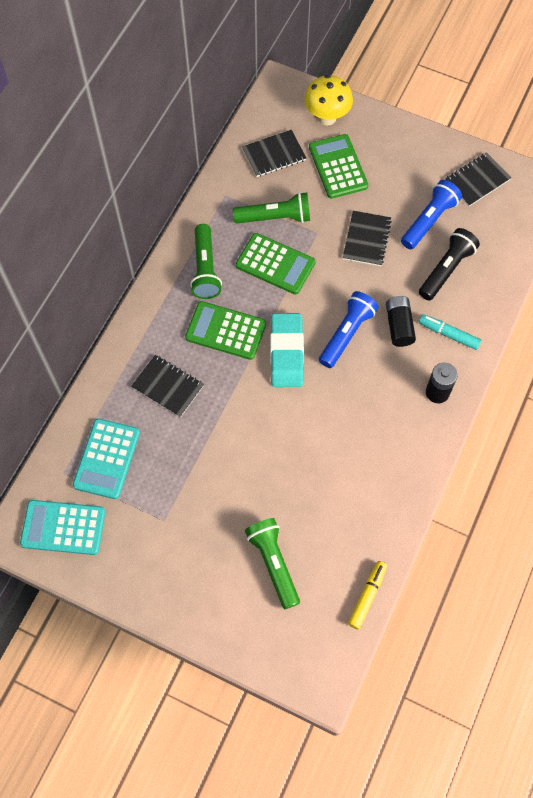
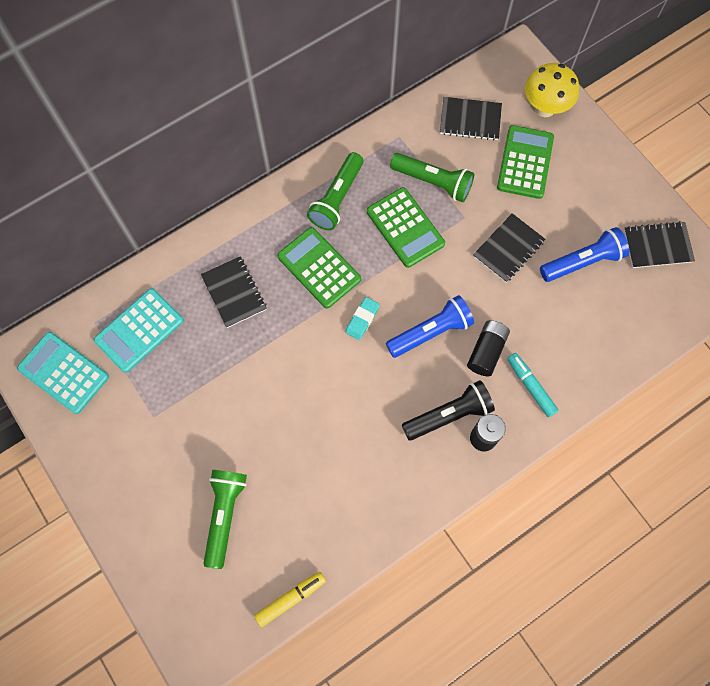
camera: 30 degrees right, 5 degrees up
turquoise eraser [270,313,304,387] -> turquoise eraser [345,297,380,340], size x0.51
black flashlight [419,228,480,301] -> black flashlight moved to [402,380,495,441]

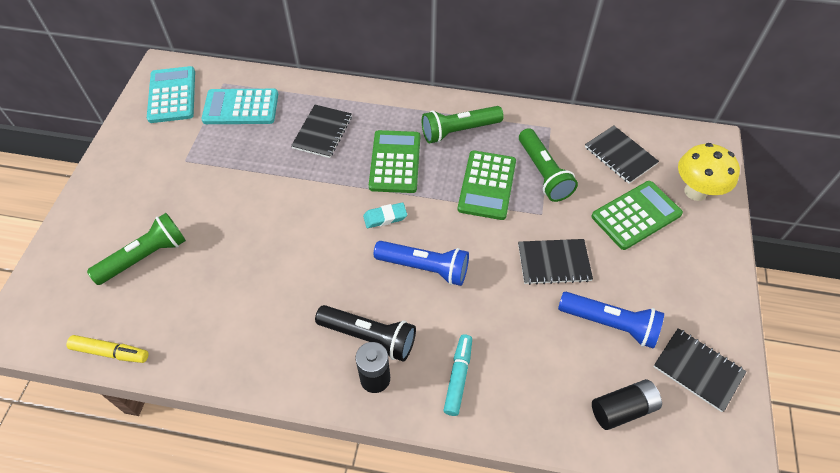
camera: 45 degrees right, 15 degrees down
black battery [467,320,510,376] -> black battery moved to [592,379,662,430]

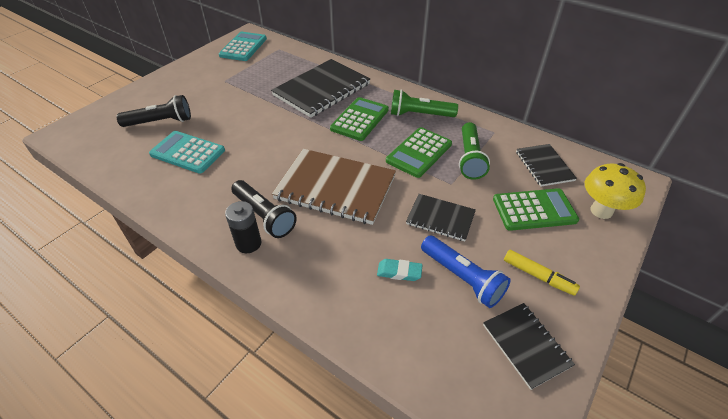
camera: 25 degrees right, 10 degrees down
yellow marker [66,335,149,363] -> yellow marker moved to [504,250,580,296]
green flashlight [87,213,186,285] -> black flashlight [116,95,191,127]
turquoise calculator [201,89,278,124] -> turquoise calculator moved to [149,131,225,174]
black notebook [291,105,352,158] -> black notebook [271,59,370,118], size x1.84
turquoise eraser [363,202,407,228] -> turquoise eraser moved to [377,259,422,281]
blue flashlight [374,241,469,286] -> brown notebook [272,149,396,225]
turquoise marker [444,334,472,416] -> none
black battery [592,379,662,430] -> none

